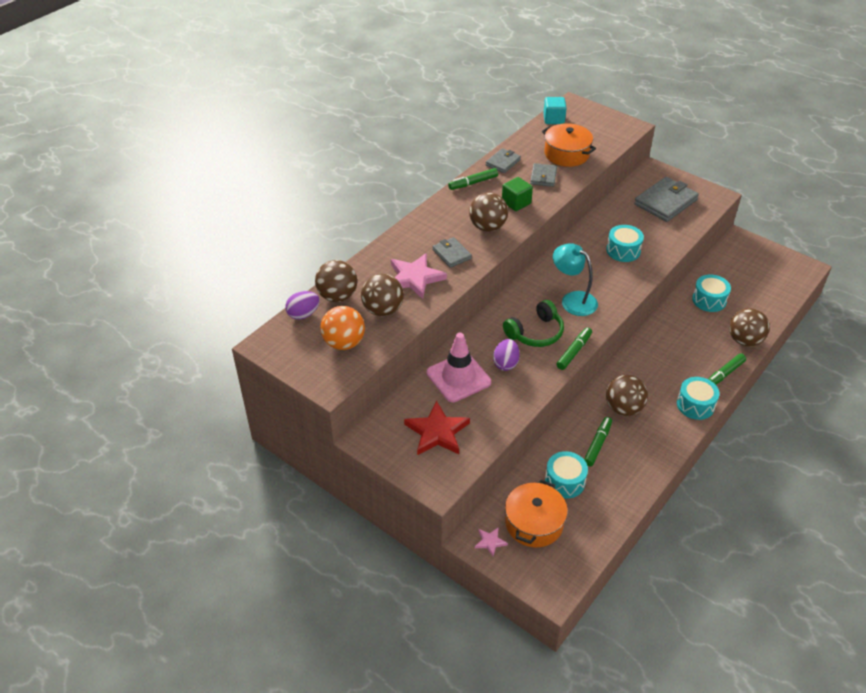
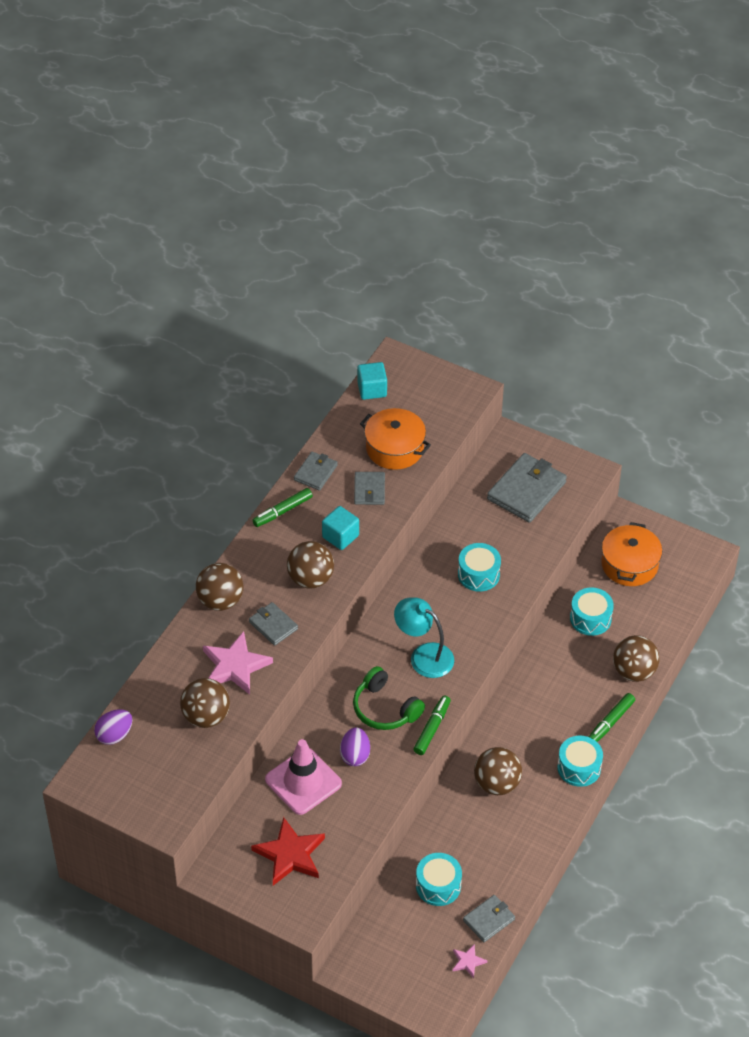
camera: 10 degrees left, 5 degrees up
brown ball [315,260,357,302] -> brown ball moved to [196,563,243,611]
orange ball [320,306,365,350] -> none
pink star [475,527,508,557] -> pink star moved to [453,944,487,978]
green cube [502,177,533,211] -> turquoise cube [322,506,359,550]
green headphones [503,300,564,347] -> green headphones turned 90 degrees clockwise [353,666,425,730]
orange pot [505,480,568,547] -> orange pot moved to [601,522,662,586]
green marker [584,417,612,466] -> none
none -> grey wallet [463,895,515,942]

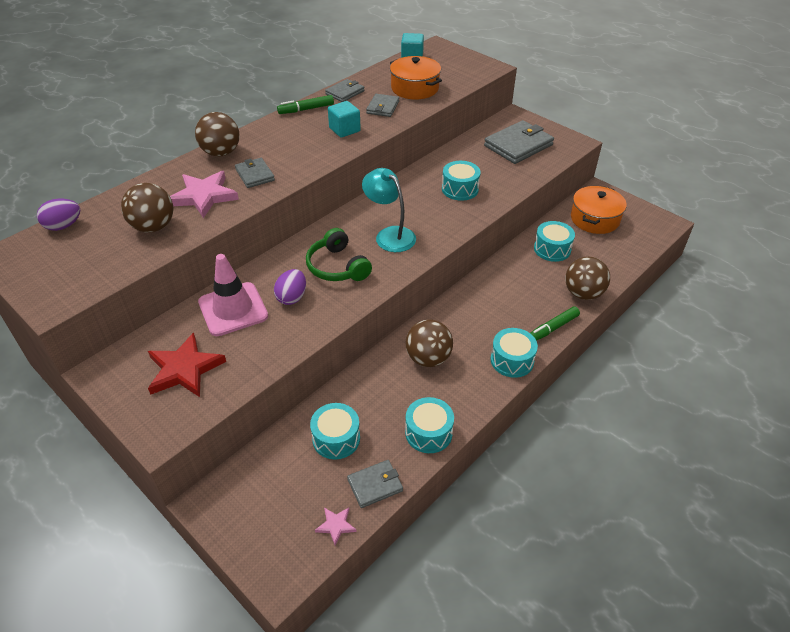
camera: 15 degrees right, 5 degrees down
brown ball [287,541,334,588] -> none
green marker [413,696,451,755] -> none
none -> turquoise drum [405,397,454,453]

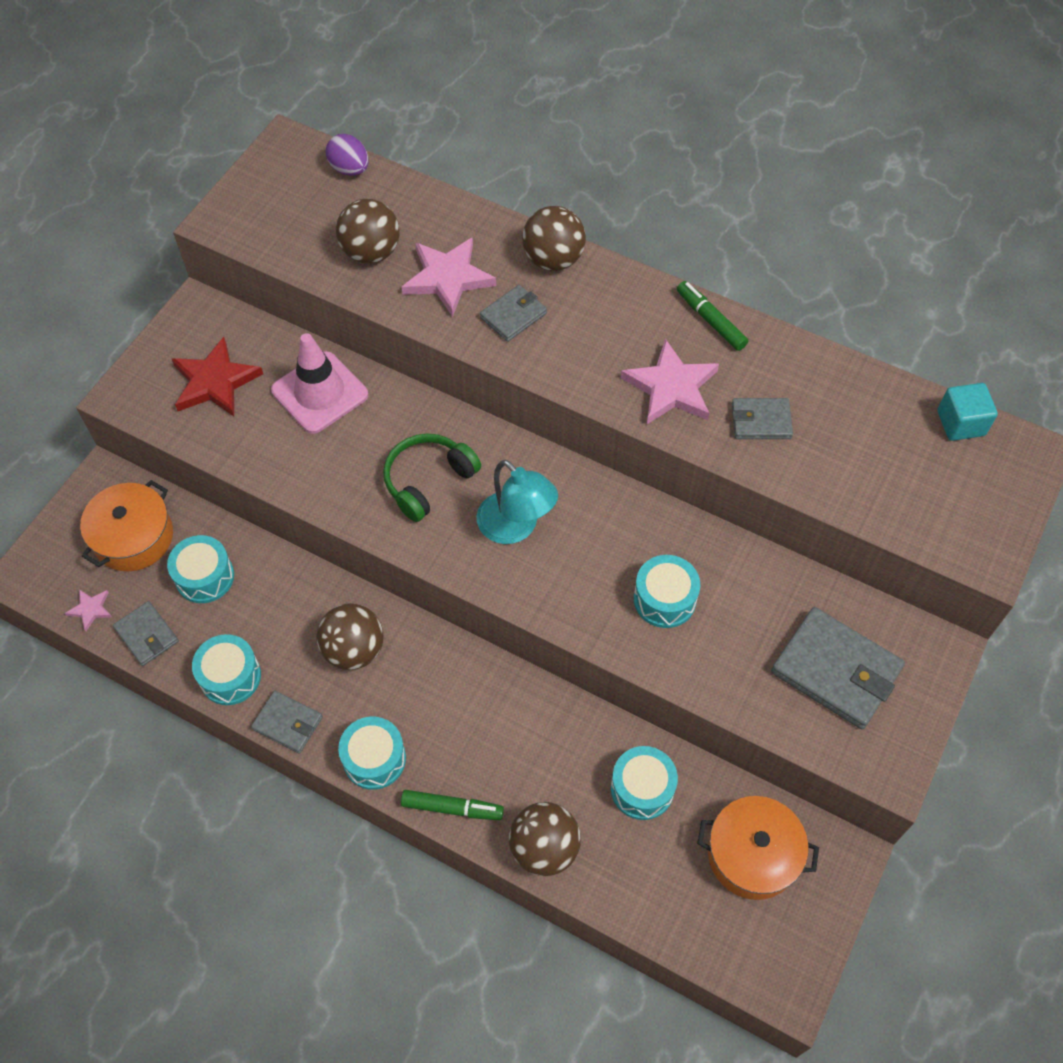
camera: 75 degrees right, 15 degrees up
purple egg [274,269,306,305] -> none
grey wallet [325,79,364,102] -> grey wallet moved to [251,691,323,754]
turquoise cube [328,101,361,138] -> pink star [621,339,719,424]
turquoise lamp [362,168,416,252] -> turquoise lamp turned 105 degrees clockwise [477,460,558,544]
orange pot [390,56,442,99] -> orange pot moved to [80,480,173,572]
green marker [530,306,580,341] -> green marker turned 150 degrees clockwise [401,790,504,820]

